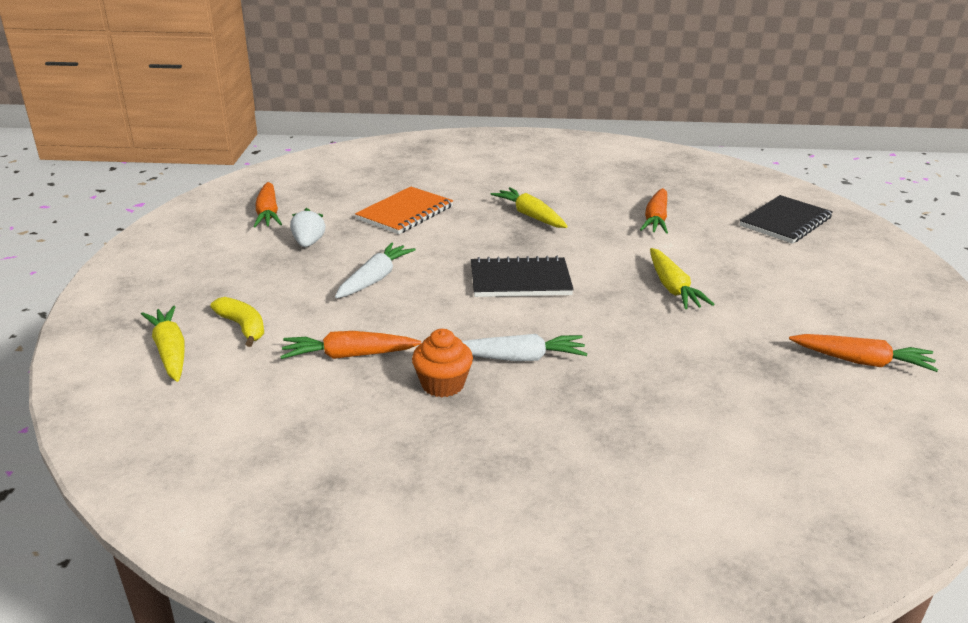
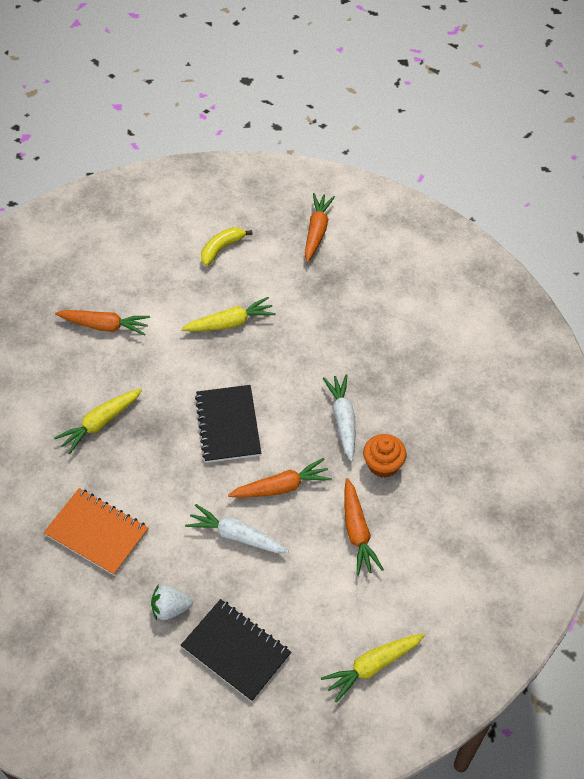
camera: 95 degrees left, 25 degrees up
yellow banana [210,297,264,347] -> yellow banana moved to [201,227,253,266]
orange carrot [253,182,282,227] -> orange carrot moved to [228,458,332,498]
black notebook [740,195,833,244] -> black notebook moved to [181,599,291,702]

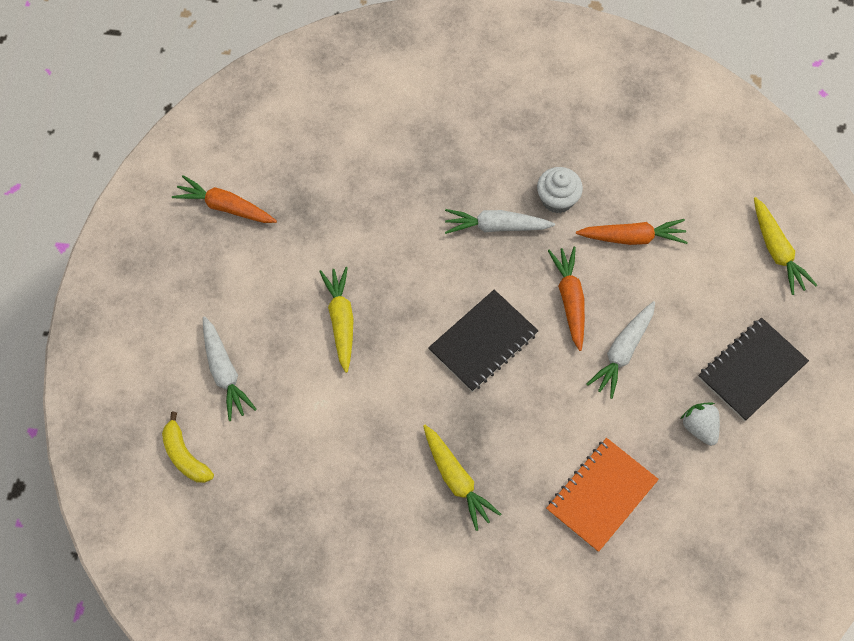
camera: 80 degrees left, 10 degrees up
orange carrot [55,310,150,335] -> none
white strawberry [151,584,192,620] -> white strawberry turned 150 degrees clockwise [681,402,720,446]
black notebook [195,385,261,463] -> black notebook turned 45 degrees counterclockwise [428,290,538,392]
yellow banana [201,227,253,266] -> yellow banana moved to [162,412,214,483]
orange cupcake [363,434,407,478] -> white cupcake [537,167,583,213]
none -> white carrot [203,316,257,421]

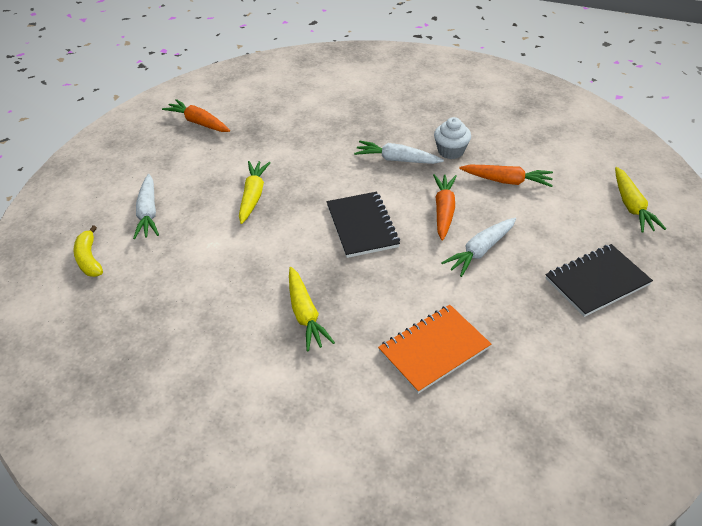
camera: 15 degrees right, 20 degrees down
black notebook [428,290,538,392] -> black notebook turned 75 degrees counterclockwise [327,192,400,258]
white strawberry [681,402,720,446] -> none

